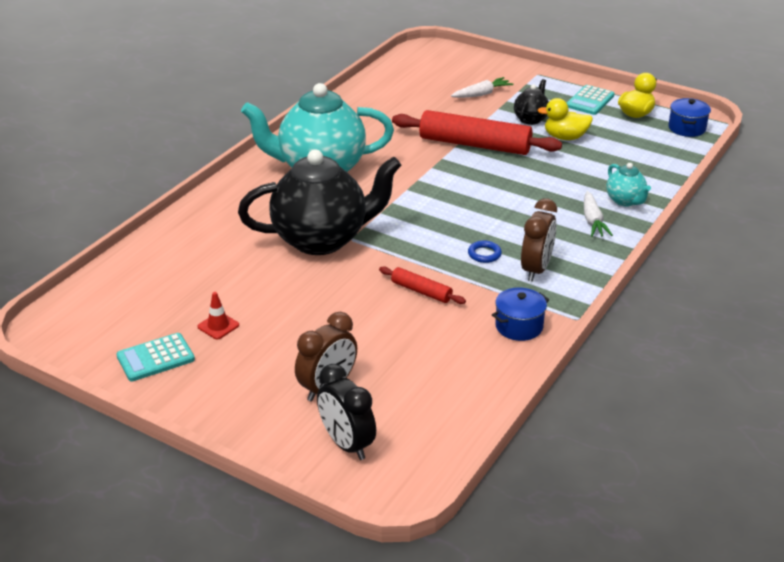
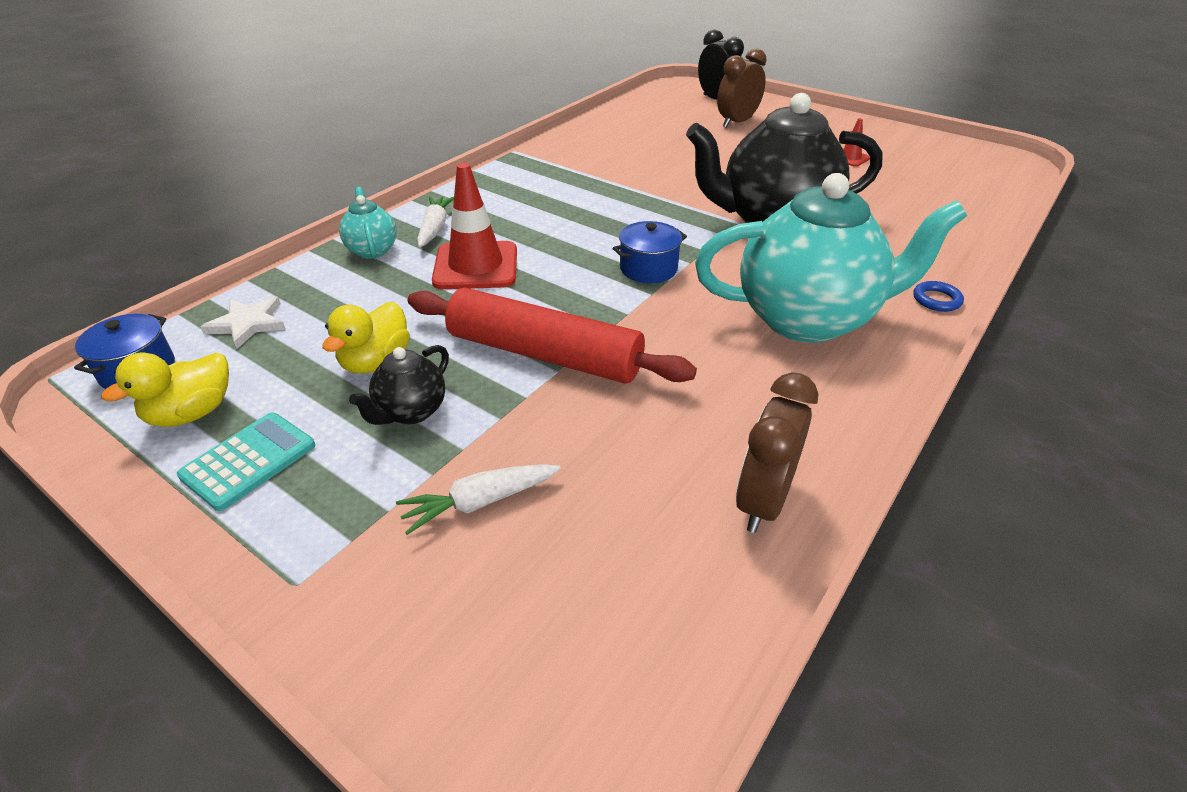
camera: 175 degrees left, 5 degrees up
turquoise calculator [116,333,195,381] -> none
red rolling pin [379,266,466,304] -> none
blue ring [468,240,502,263] -> blue ring moved to [913,281,964,312]
blue pot [492,287,549,341] -> blue pot moved to [613,221,687,283]
brown clock [521,198,557,282] -> brown clock moved to [736,373,818,533]
yellow duck [537,98,593,140] -> yellow duck turned 105 degrees clockwise [322,302,410,374]
none -> white star [201,297,285,349]
none -> red traffic cone [432,163,517,289]

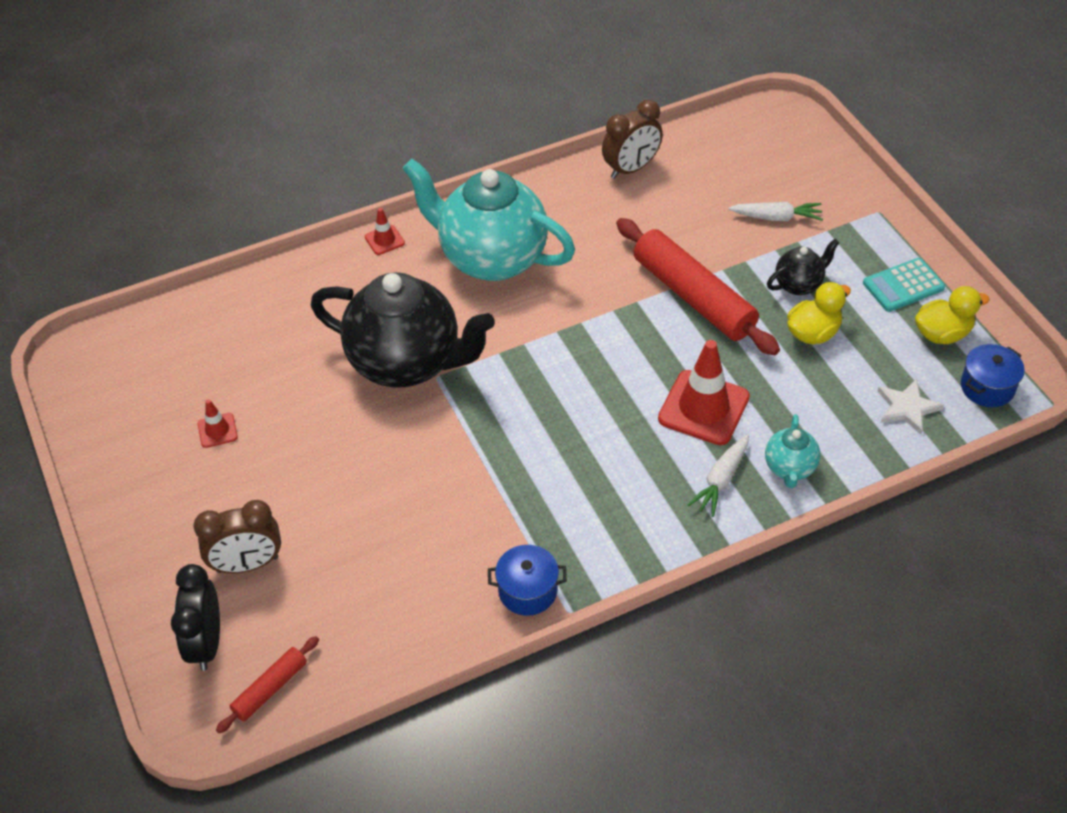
camera: 150 degrees left, 10 degrees up
blue pot [613,221,687,283] -> blue pot moved to [488,545,567,616]
blue ring [913,281,964,312] -> red traffic cone [365,208,405,255]
none -> red rolling pin [216,636,319,733]

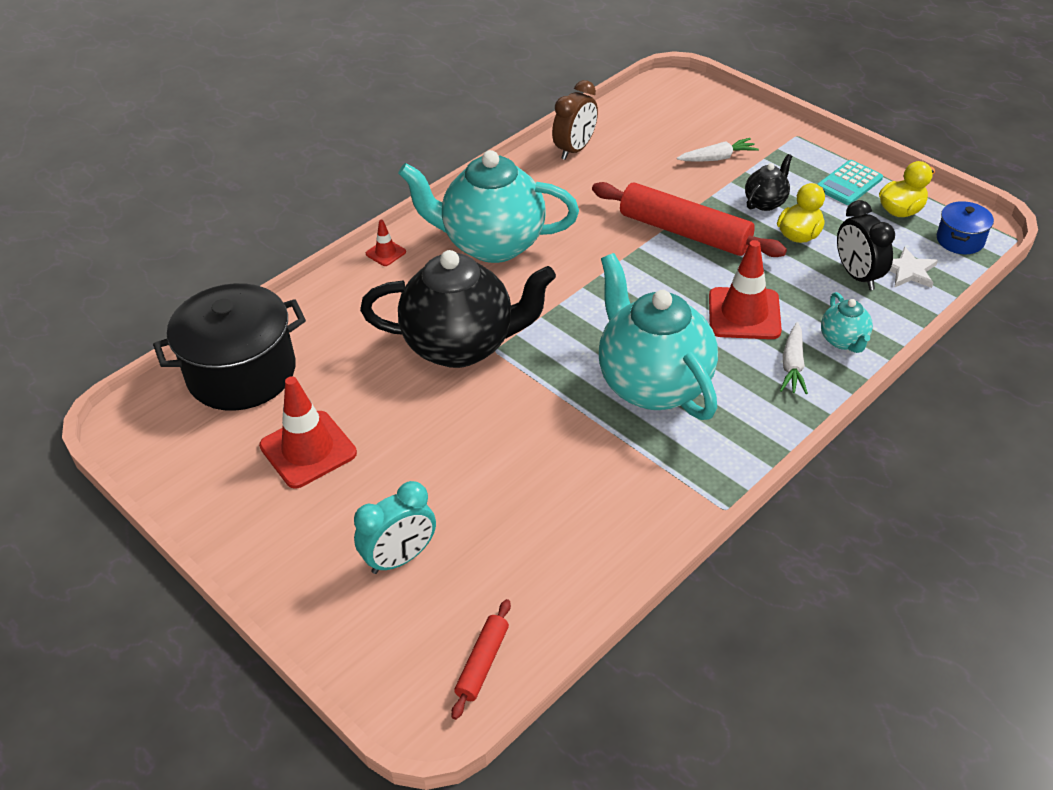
camera: 20 degrees left, 5 degrees down
black clock [171,564,220,671] -> black clock moved to [837,200,895,290]
brown clock [194,500,281,573] -> turquoise clock [354,481,436,574]
red traffic cone [198,399,238,448] -> red traffic cone [259,376,357,489], size x2.09
blue pot [488,545,567,616] -> none
none -> black pot [153,283,306,411]
none -> turquoise teapot [599,253,718,420]

